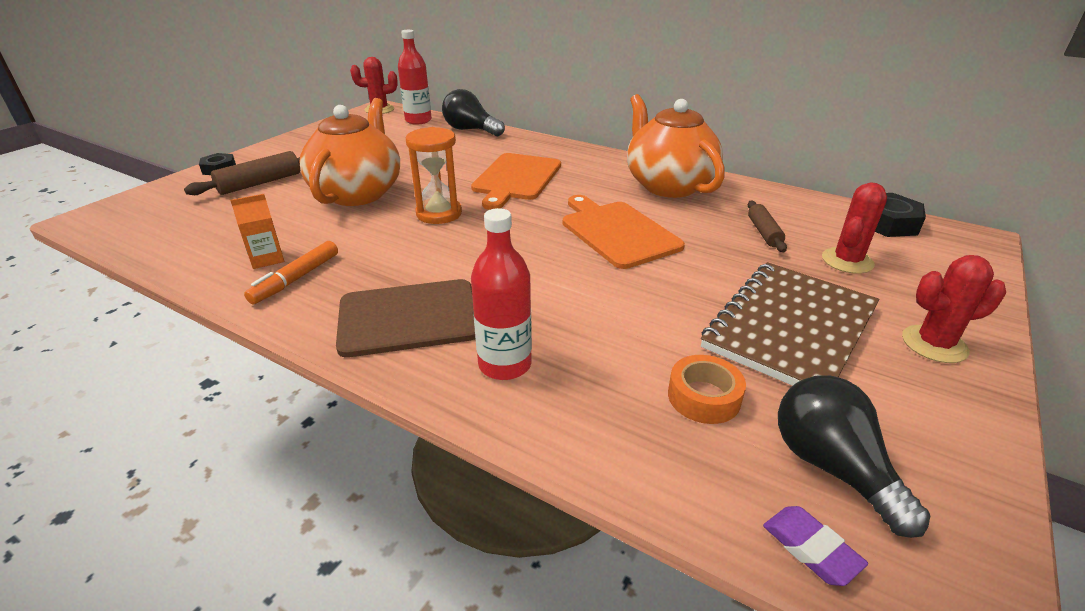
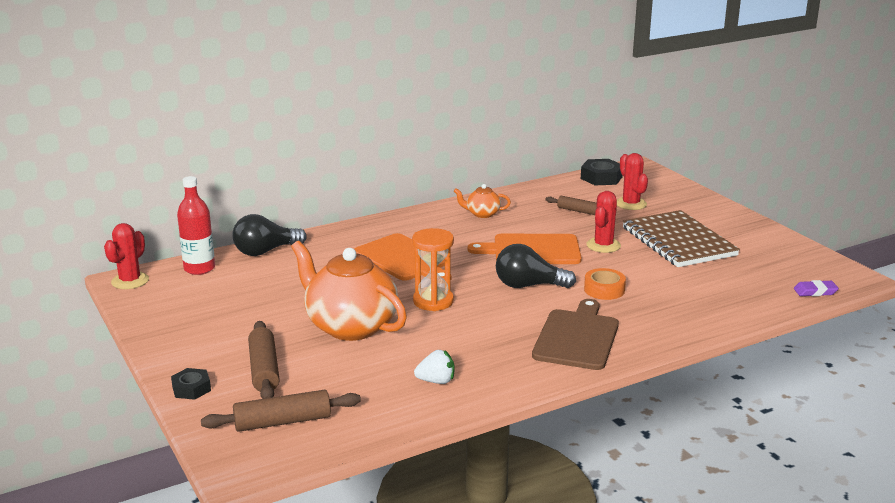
camera: 60 degrees left, 10 degrees down
orange carton [230,194,284,269] -> white strawberry [414,350,454,384]
orange marker [244,241,338,305] -> none
red bottle [471,208,532,380] -> none
orange teapot [627,94,724,198] -> orange teapot [454,184,511,218], size x0.46
orange tape [668,355,746,424] -> orange tape moved to [584,268,626,300]
black light bulb [778,375,930,538] -> black light bulb moved to [496,244,576,288]
red cactus [902,255,1006,363] -> red cactus moved to [586,191,621,253]
none -> brown rolling pin [201,390,361,432]

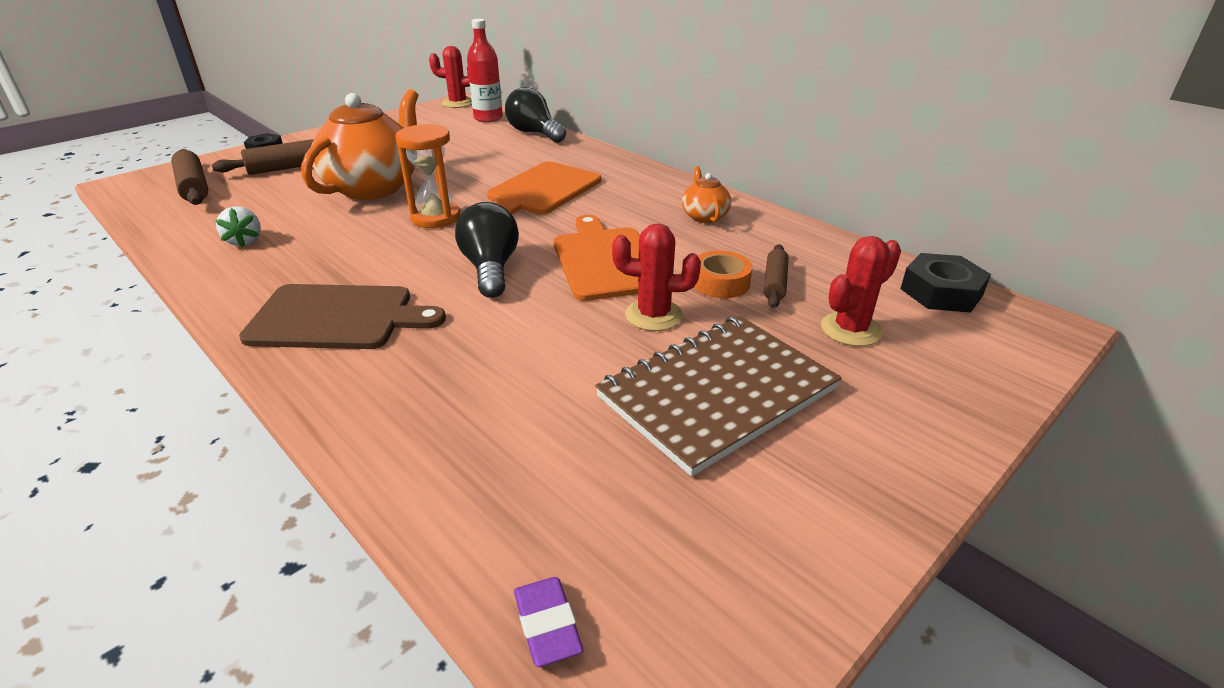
camera: 75 degrees right, 10 degrees up
orange tape [584,268,626,300] -> orange tape moved to [694,251,753,298]

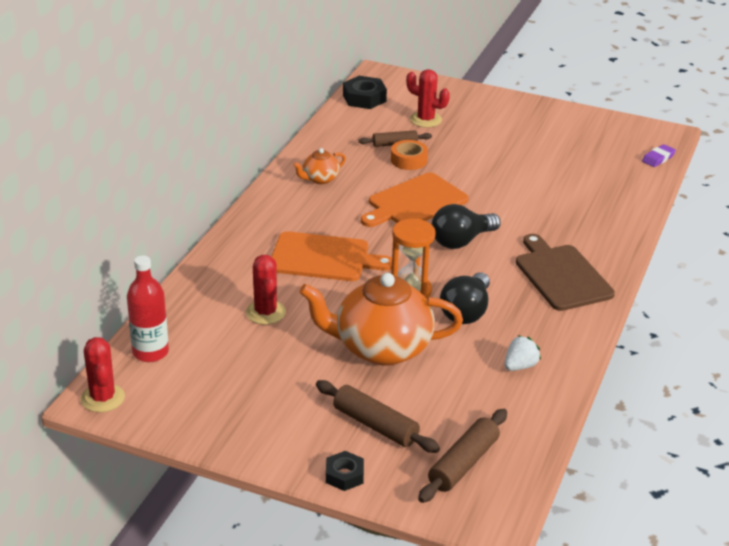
camera: 115 degrees left, 0 degrees up
black light bulb [505,87,566,143] -> black light bulb moved to [440,272,490,324]
brown notebook [595,316,842,477] -> none
red cactus [612,223,701,331] -> red cactus moved to [246,255,286,325]

